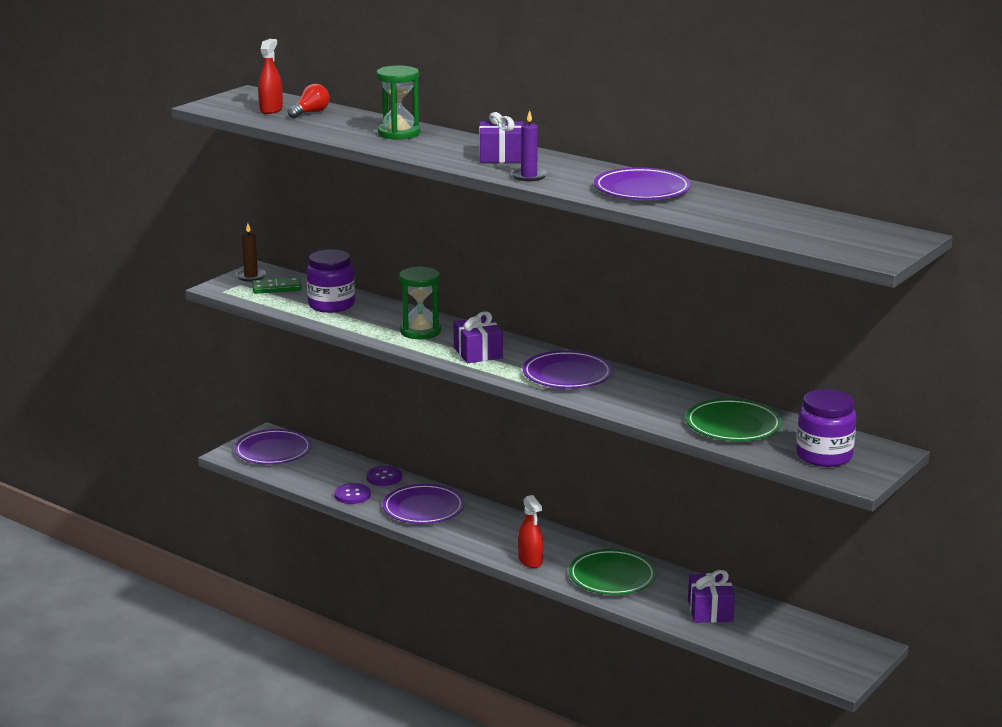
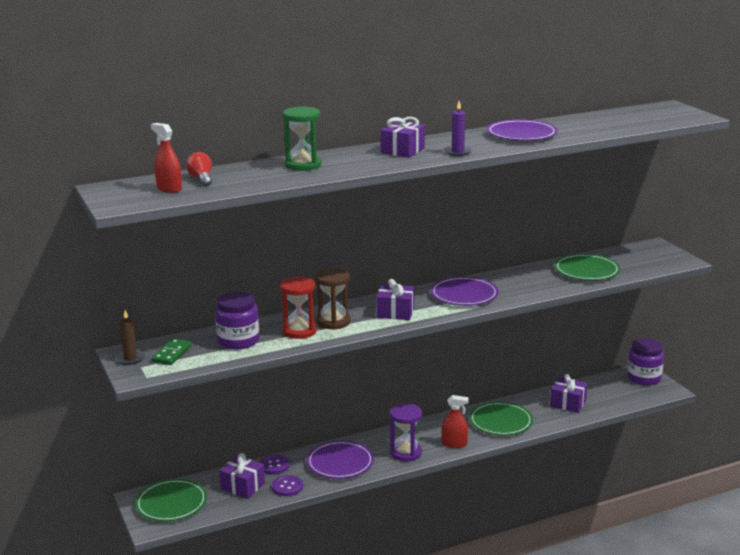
camera: 60 degrees left, 0 degrees up
purple plate [234,429,312,464] -> green plate [135,479,207,521]
green hourglass [399,266,441,339] -> brown hourglass [315,268,351,330]
purple jar [796,389,857,467] -> purple jar moved to [627,338,664,385]
none -> purple gift [219,453,265,499]
none -> red hourglass [280,276,317,339]
none -> purple hourglass [390,403,422,462]

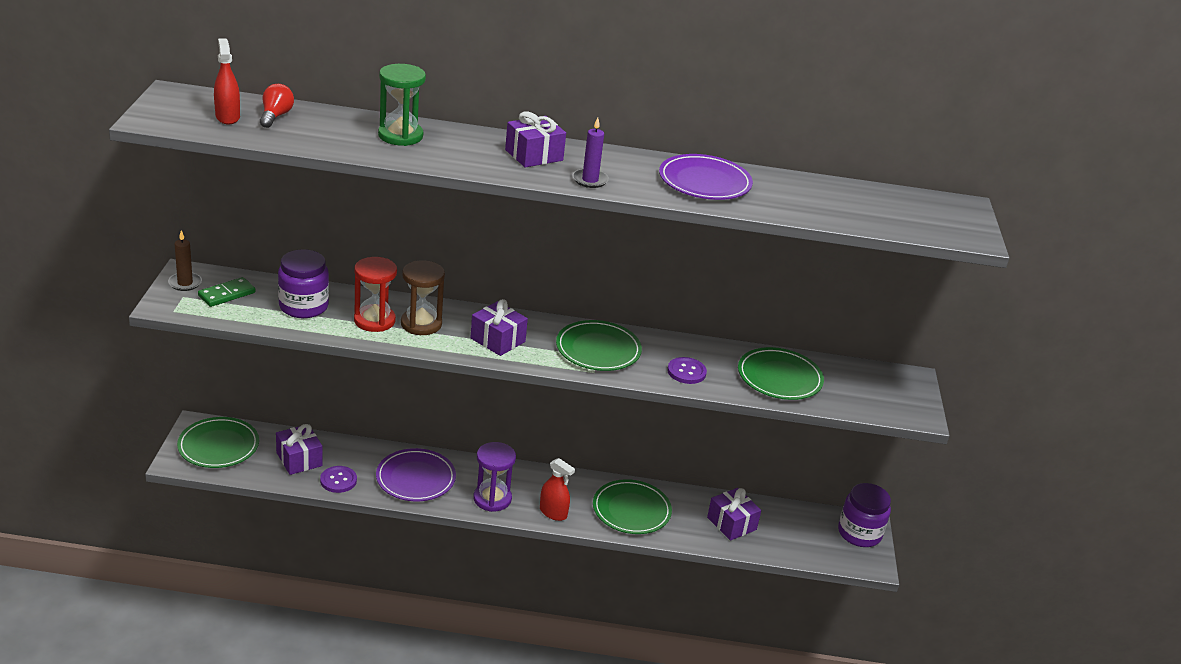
camera: 25 degrees right, 10 degrees up
purple button [259,455,290,475] -> purple button moved to [667,357,707,384]
purple plate [430,276,499,306] -> green plate [556,320,642,371]

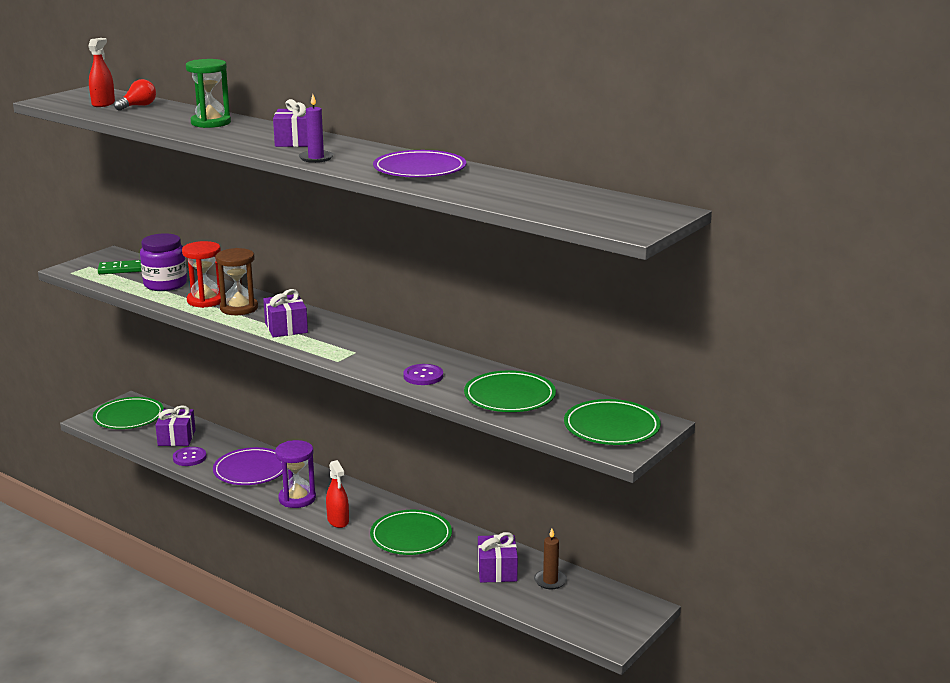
camera: 35 degrees right, 10 degrees down
brown candle [168,230,202,291] -> brown candle moved to [534,529,567,589]
green plate [556,320,642,371] -> green plate moved to [564,399,661,445]
purple jar [838,483,891,547] -> none

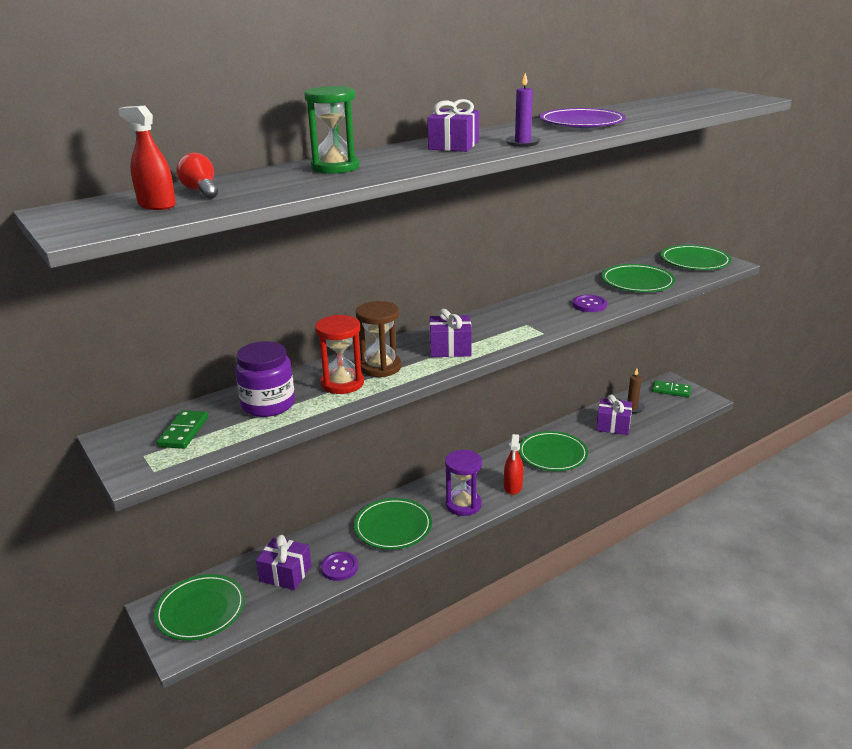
camera: 70 degrees left, 5 degrees up
purple plate [213,447,282,485] -> green plate [354,498,432,550]
red spray bottle [326,460,349,528] -> red spray bottle turned 105 degrees clockwise [504,434,523,495]
none -> green domino [652,380,691,397]

